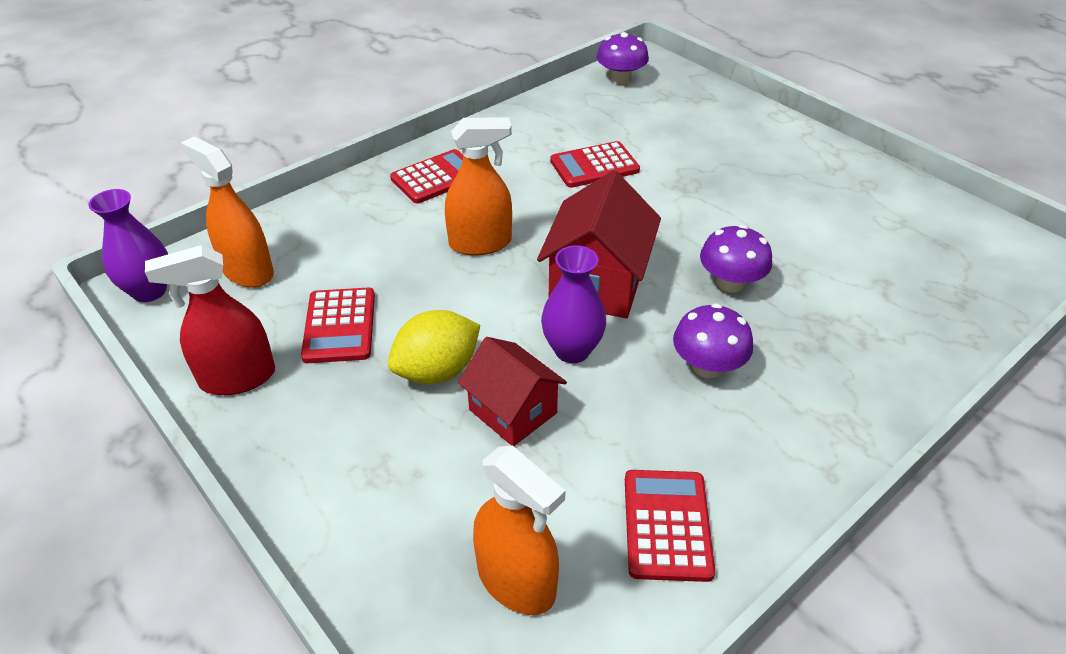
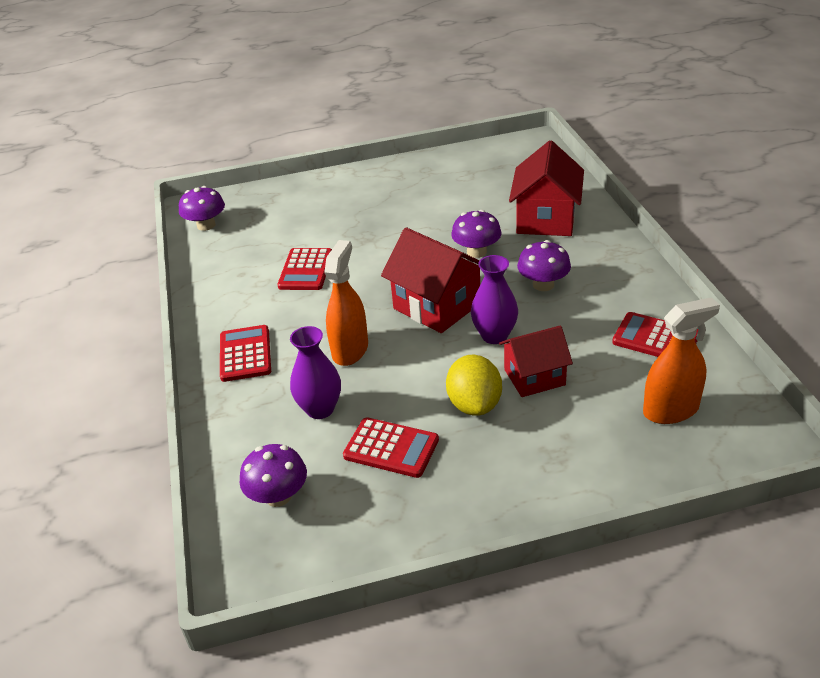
camera: 60 degrees left, 5 degrees down
purple vase [88,189,168,302] -> purple vase moved to [290,326,341,419]
red spray bottle [145,245,275,395] -> none
orange spray bottle [181,137,274,288] -> purple mushroom [240,444,307,507]
none -> red house [509,140,584,236]

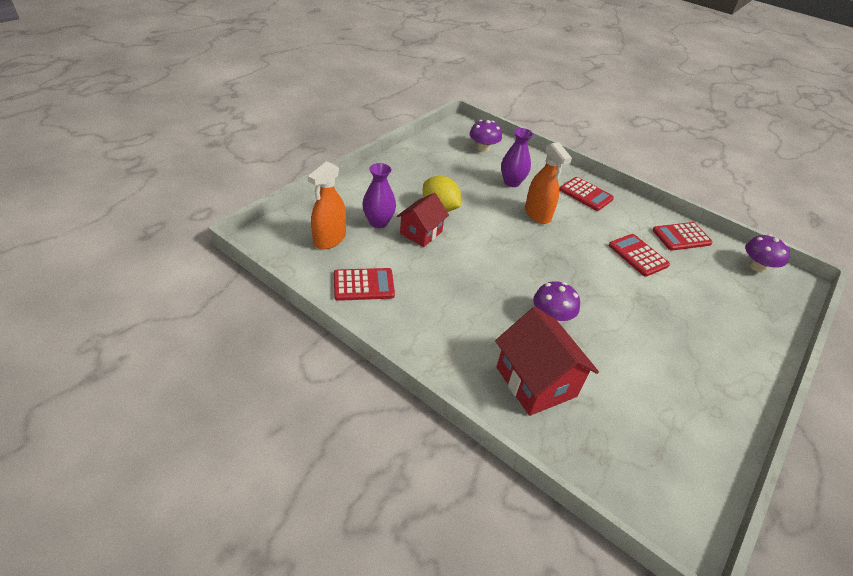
camera: 135 degrees right, 5 degrees up
red calculator [343,417,439,478] -> red calculator moved to [652,222,713,251]
red house [381,227,480,333] -> none
purple vase [471,255,518,344] -> purple vase moved to [362,163,396,228]
purple mushroom [517,240,571,291] -> none

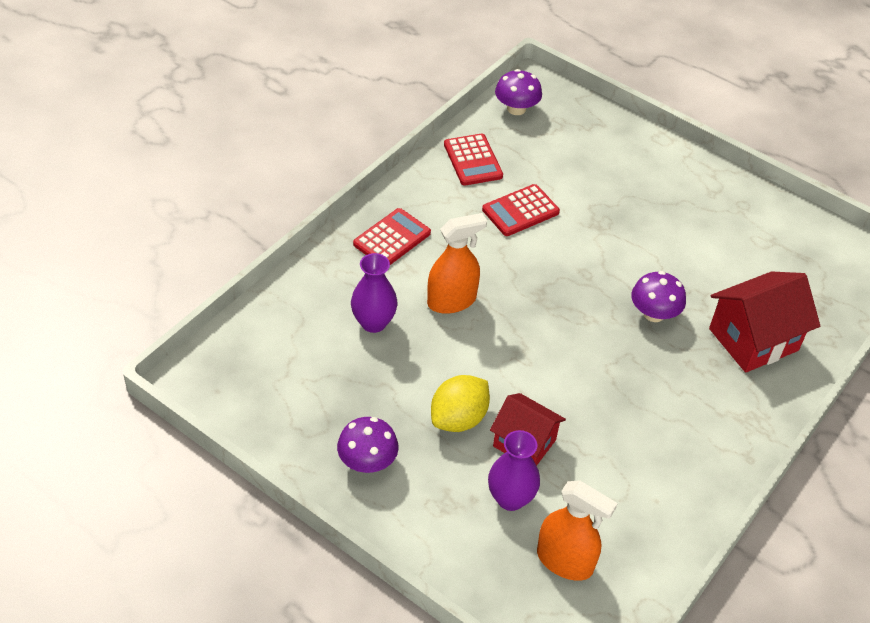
camera: 90 degrees left, 5 degrees up
red calculator [334,268,395,301] -> none
purple mushroom [470,120,502,152] -> purple mushroom moved to [337,417,399,473]

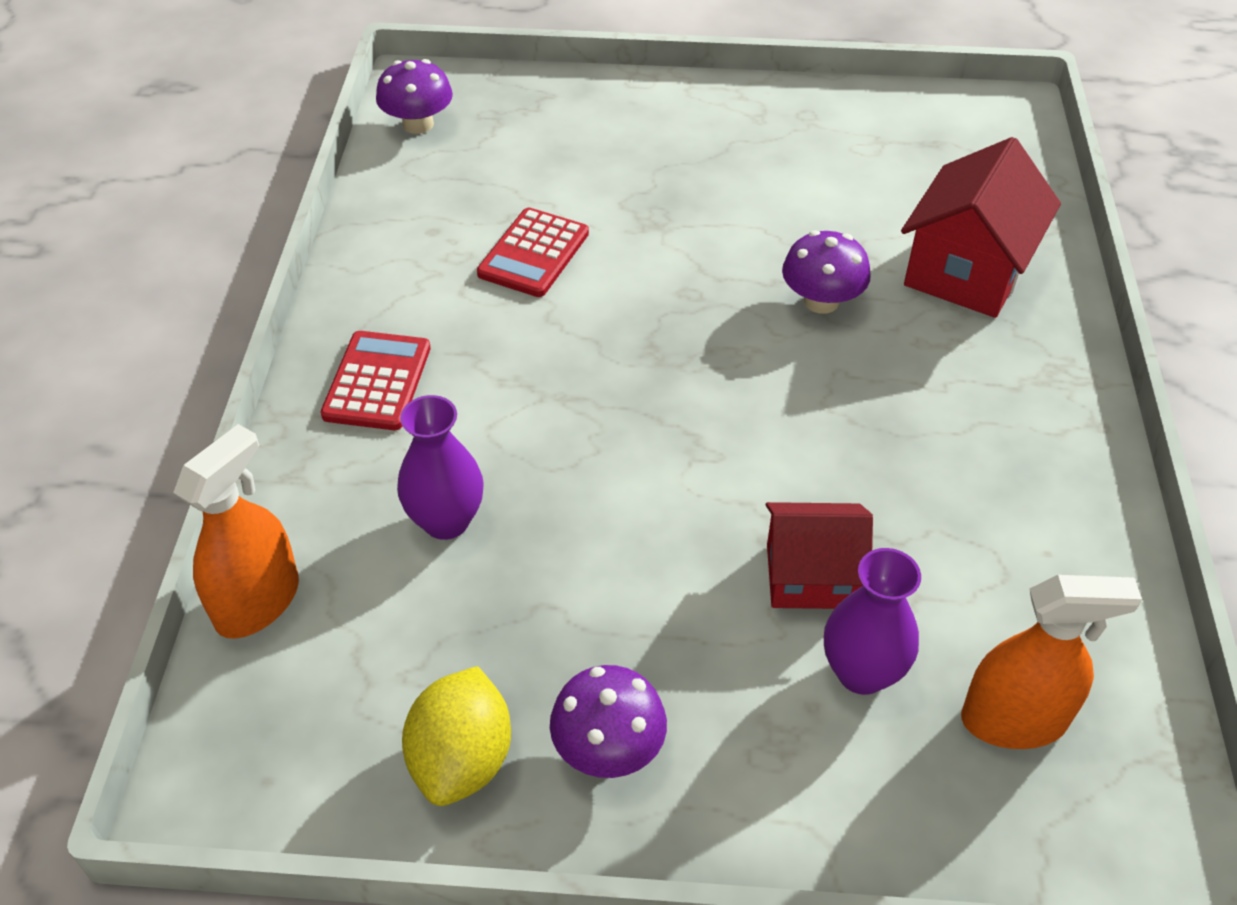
camera: 30 degrees left, 0 degrees up
orange spray bottle [427,213,487,314] -> orange spray bottle moved to [173,424,299,639]
yellow lemon [431,375,490,432] -> yellow lemon moved to [402,666,511,806]
red calculator [444,134,503,186] -> none

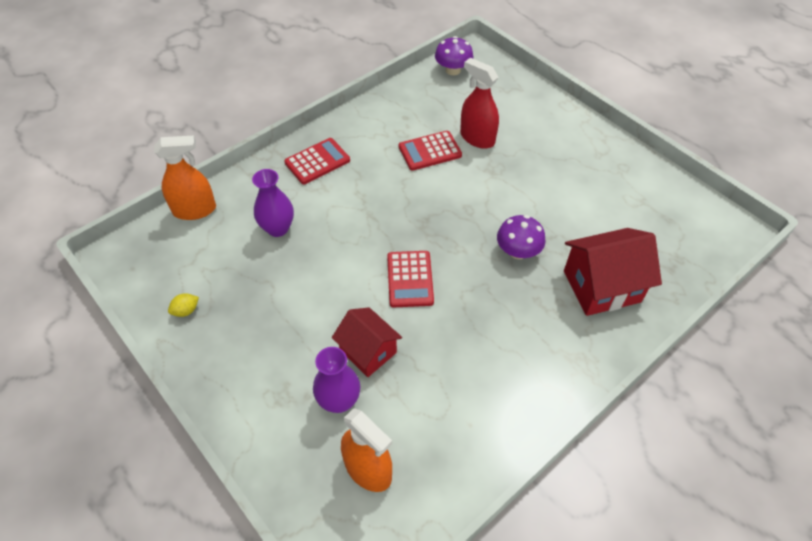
camera: 45 degrees right, 5 degrees up
yellow lemon [402,666,511,806] -> yellow lemon [168,293,199,317], size x0.49
purple mushroom [550,665,667,778] -> none
none -> red calculator [387,251,434,307]
none -> red spray bottle [460,58,499,149]

